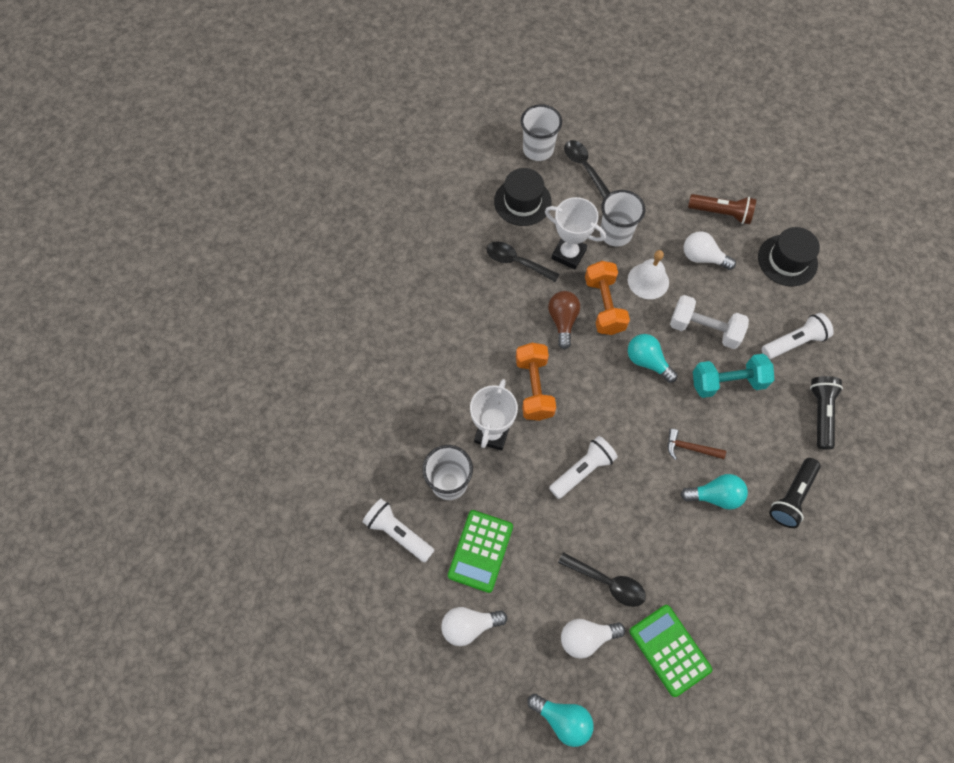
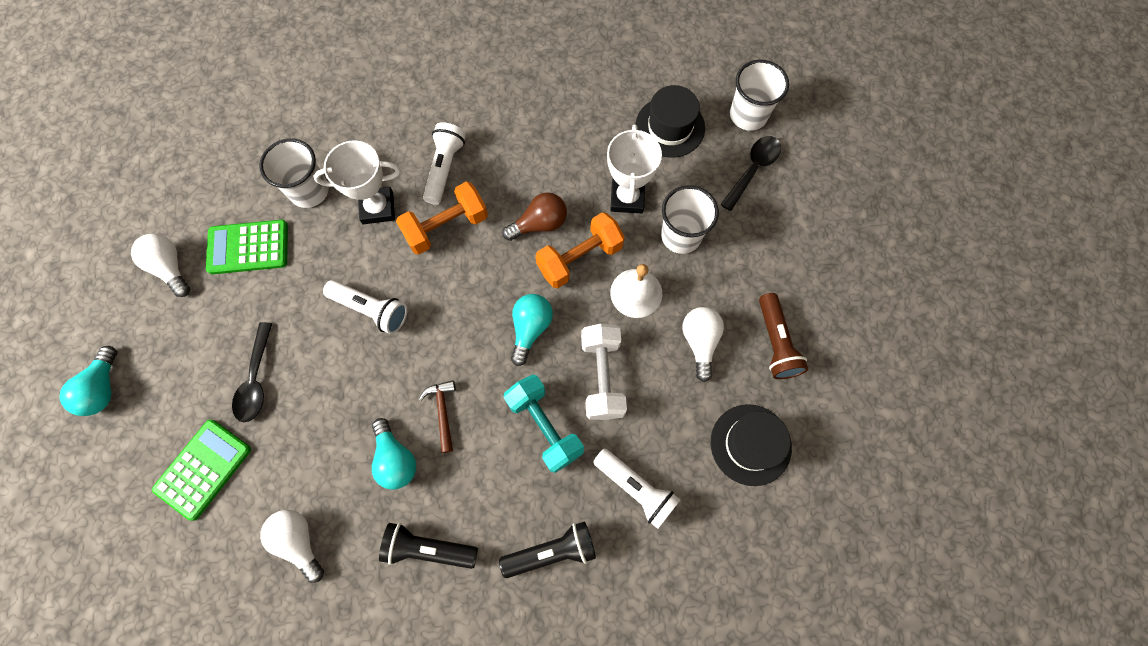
camera: 65 degrees right, 5 degrees up
white flashlight [362,499,435,562] -> white flashlight moved to [423,122,466,205]
black spoon [486,242,560,282] -> none
white light bulb [561,619,625,659] -> white light bulb moved to [260,510,324,583]

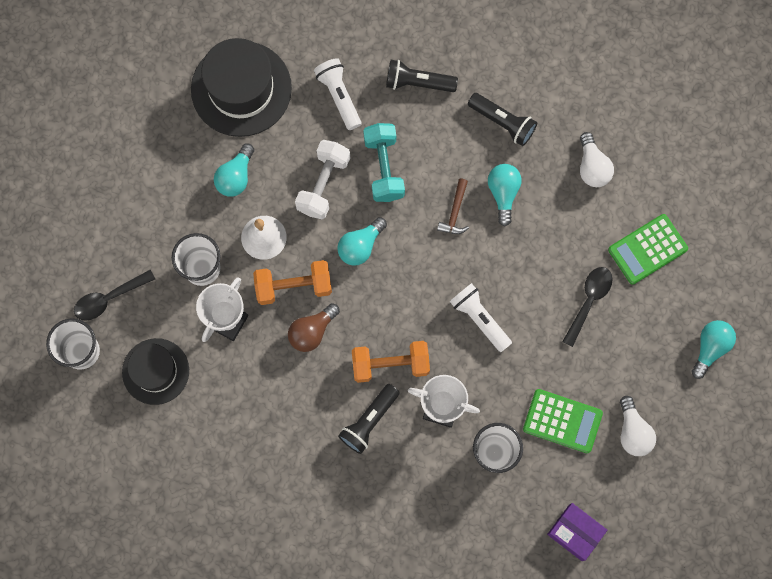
camera: 155 degrees left, 5 degrees up
white flashlight [423,122,466,205] -> black flashlight [338,384,400,454]
brown light bulb [502,193,567,241] -> brown light bulb turned 45 degrees counterclockwise [288,303,340,352]
white light bulb [683,307,724,382] -> turquoise light bulb [214,144,254,197]
black hat [711,404,792,486] -> black hat [191,38,292,137], size x1.56
brown flashlight [759,293,808,379] -> none
none -> purple box [547,503,607,561]

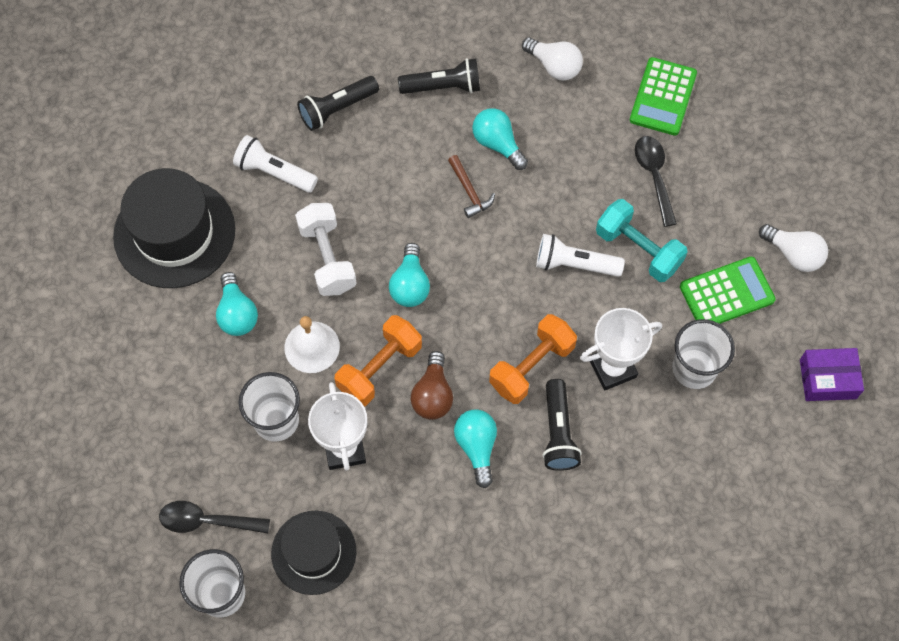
camera: 40 degrees left, 10 degrees down
black spoon [74,270,155,321] -> black spoon turned 75 degrees clockwise [159,501,270,533]
turquoise dumbbell [363,123,405,202] -> turquoise dumbbell moved to [596,199,688,282]
turquoise light bulb [692,320,736,379] -> turquoise light bulb moved to [454,409,497,488]

